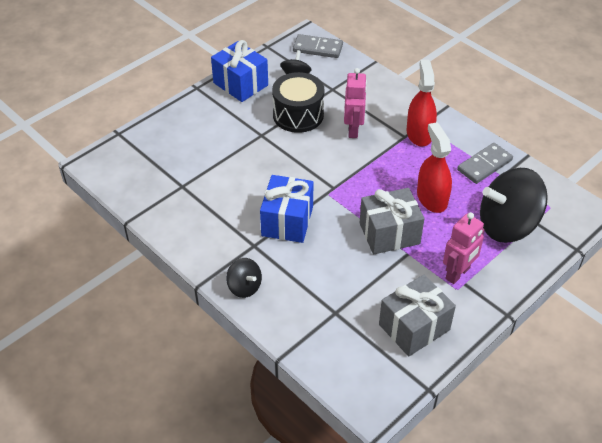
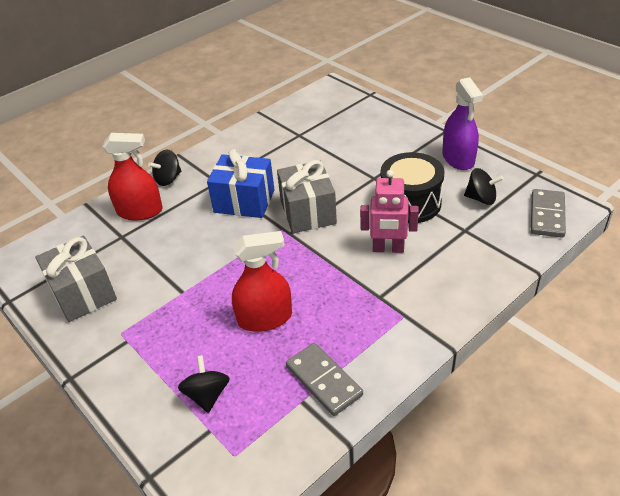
camera: 95 degrees right, 5 degrees down
blue gift [211,40,268,102] -> purple spray bottle [442,77,483,170]
grey gift [360,188,425,255] -> grey gift moved to [277,160,337,233]
red spray bottle [406,60,437,147] -> red spray bottle moved to [103,133,163,221]
pink robot [443,212,485,284] -> none
black spinning top [480,168,548,243] -> black spinning top [178,355,230,413], size x0.48

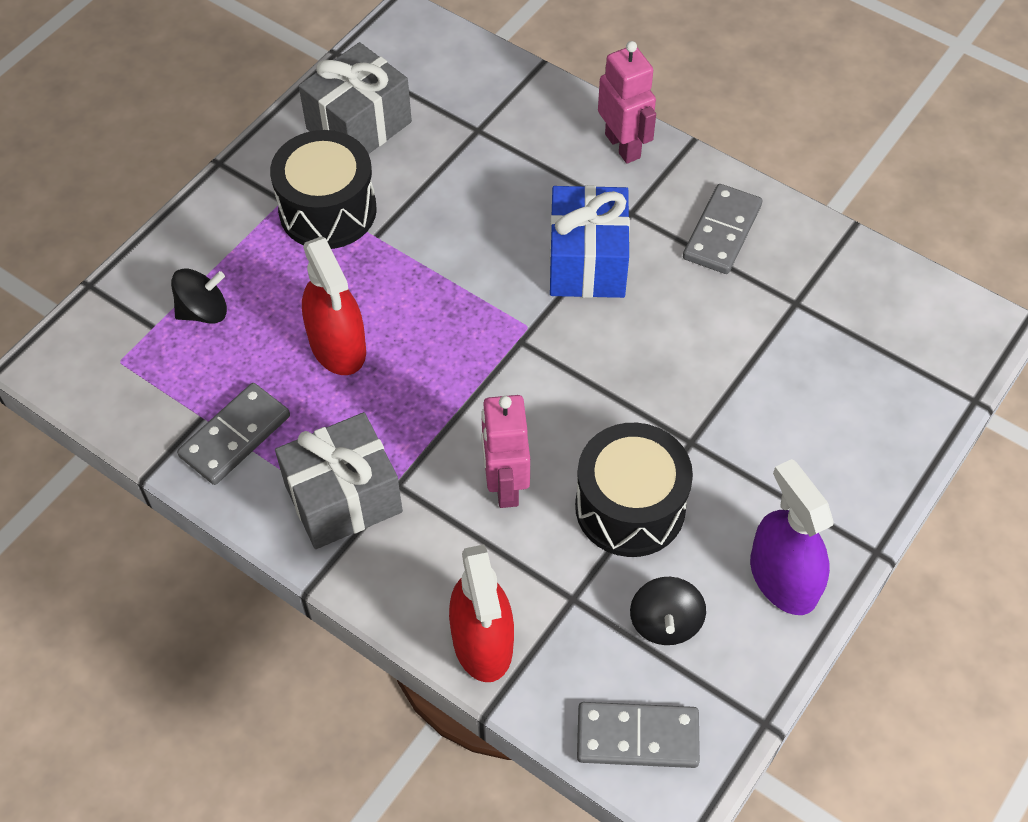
camera: 75 degrees right, 15 degrees up
red spray bottle [103,133,163,221] -> red spray bottle moved to [449,545,514,682]
black spinning top [148,150,181,186] -> pink robot [598,41,656,163]
grey gift [277,160,337,233] -> grey gift moved to [275,412,403,549]
purple spray bottle [442,77,483,170] -> purple spray bottle turned 90 degrees clockwise [750,459,834,615]
none -> black drum [270,130,377,249]
none -> grey domino [683,184,762,274]

